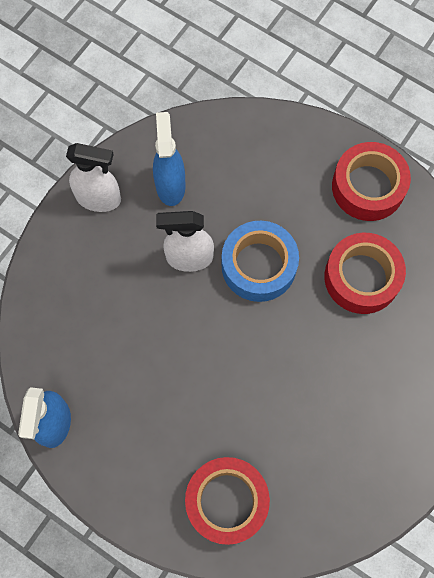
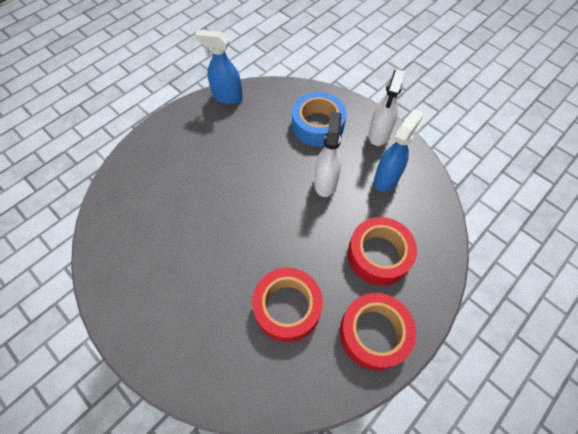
camera: 100 degrees right, 10 degrees down
blue spray bottle [153,112,185,206] -> blue spray bottle turned 60 degrees counterclockwise [374,109,423,192]
red tape [185,457,270,545] -> red tape moved to [348,217,417,286]
blue tape [221,221,299,302] -> blue tape moved to [292,92,347,147]

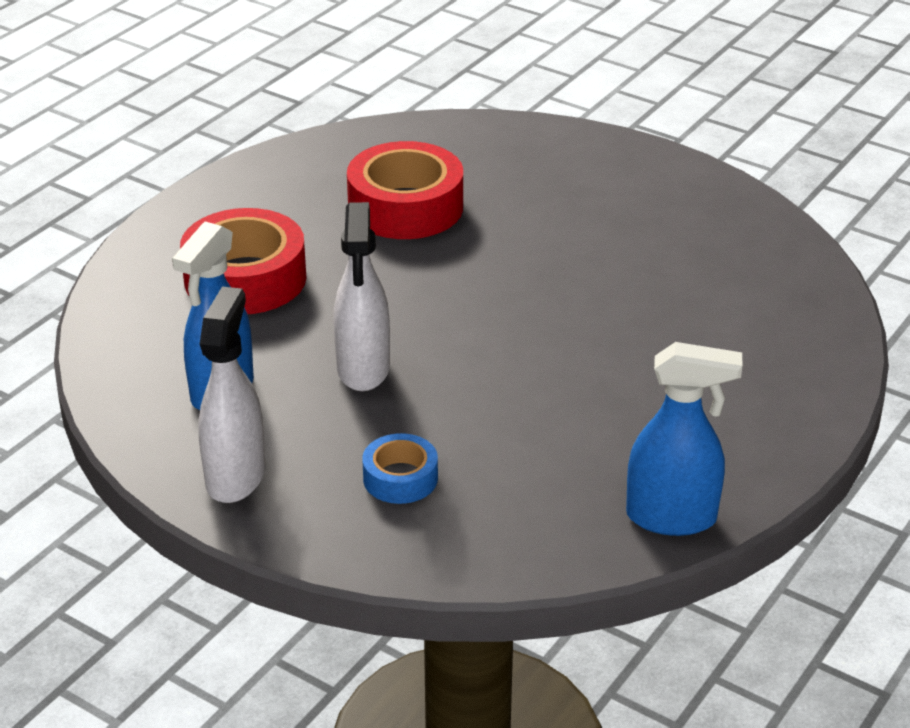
camera: 170 degrees right, 25 degrees down
blue tape [292,92,347,147] -> blue tape [362,433,438,504], size x0.53
red tape [340,293,416,370] -> none

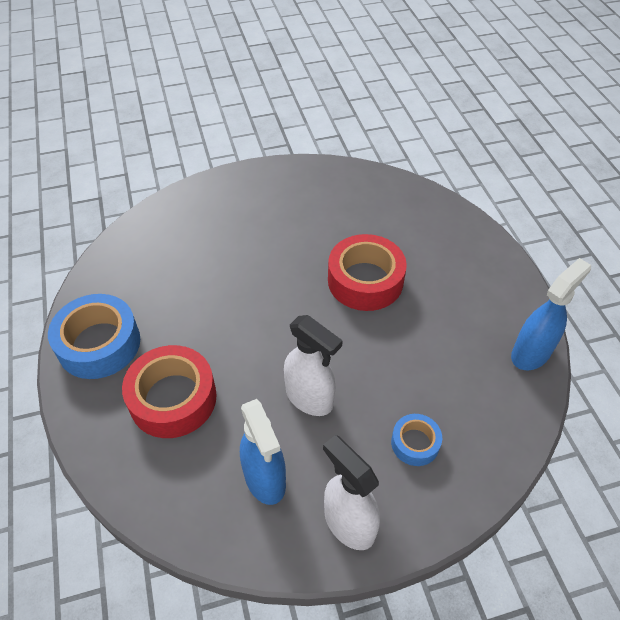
camera: 50 degrees left, 15 degrees up
red tape [347,141,463,239] -> red tape moved to [328,234,407,311]
none -> blue tape [48,294,140,379]

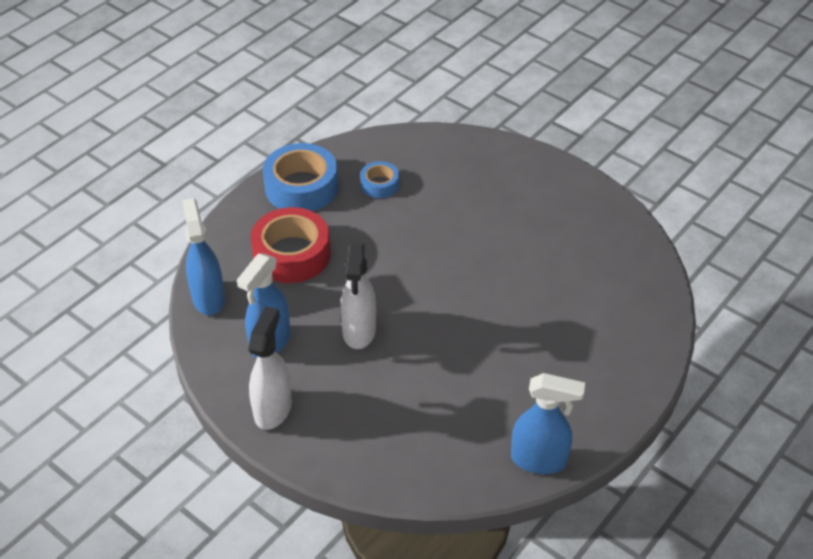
camera: 55 degrees right, 5 degrees down
red tape [328,234,407,311] -> none
blue tape [391,414,442,466] -> blue tape moved to [360,161,399,198]
none -> blue spray bottle [182,198,225,315]

